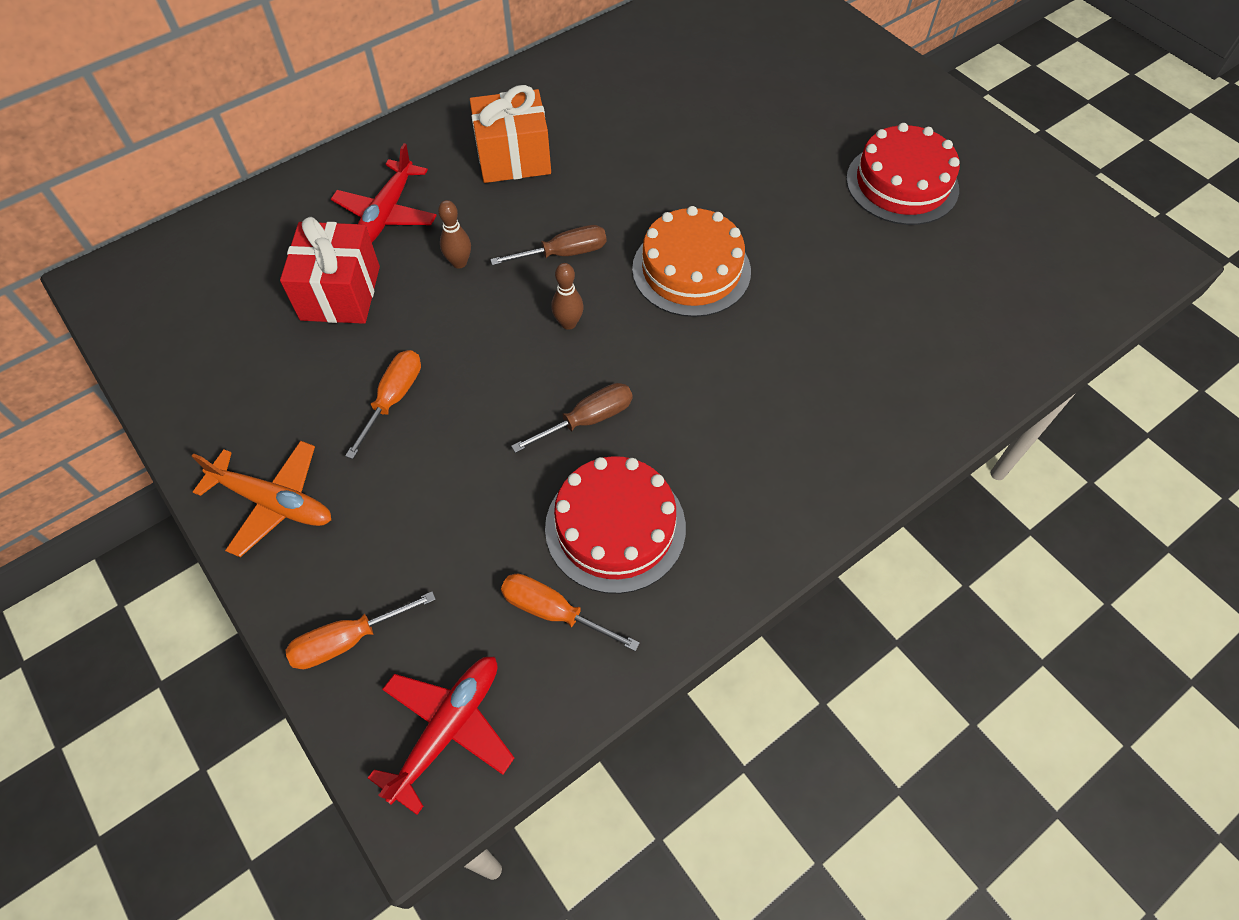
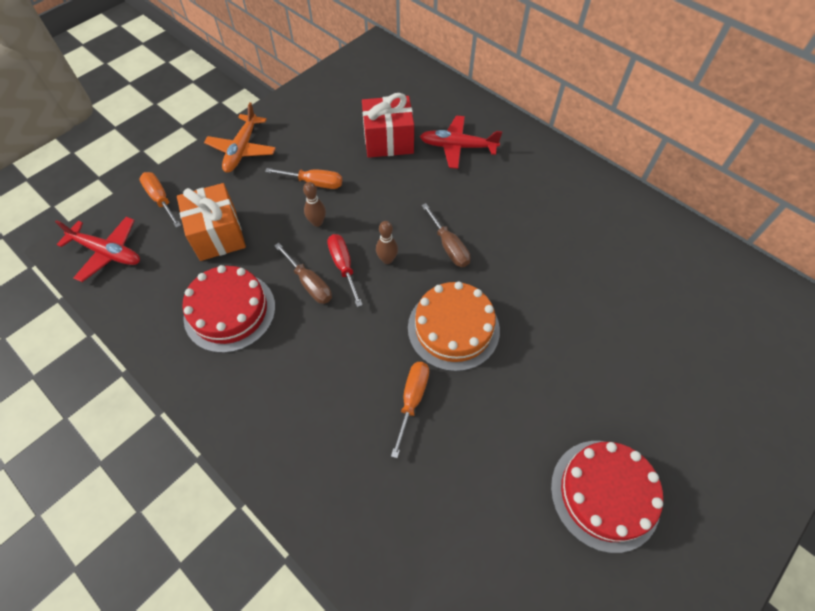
camera: 80 degrees right, 0 degrees up
brown bowling pin [438,200,471,269] -> brown bowling pin moved to [303,182,326,227]
orange gift [470,85,551,183] -> orange gift moved to [177,183,246,261]
orange screwdriver [501,574,640,651] -> orange screwdriver moved to [391,362,429,458]
none -> red screwdriver [327,234,363,307]

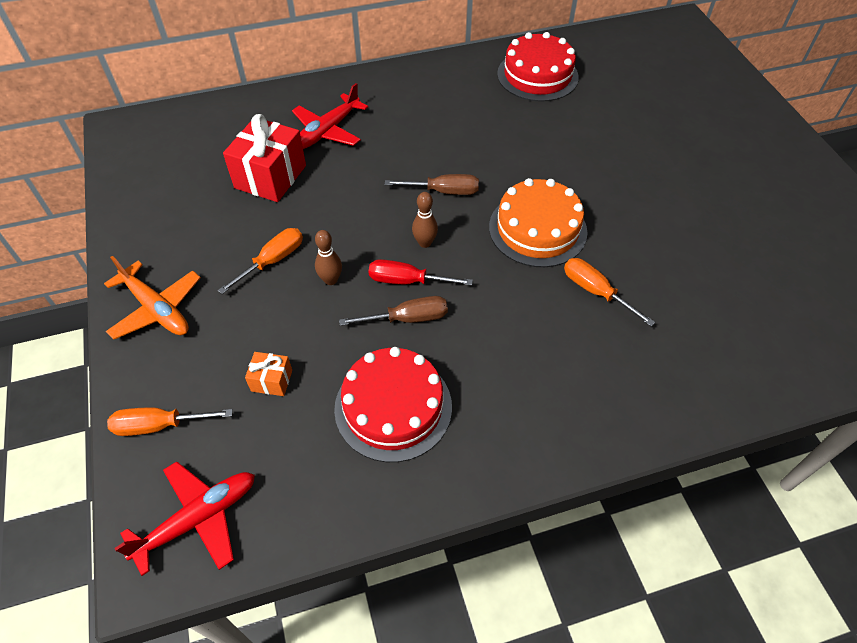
camera: 60 degrees left, 5 degrees down
orange gift [177,183,246,261] -> orange gift [245,352,292,396], size x0.48
red cake [551,441,663,553] -> red cake moved to [497,32,579,102]

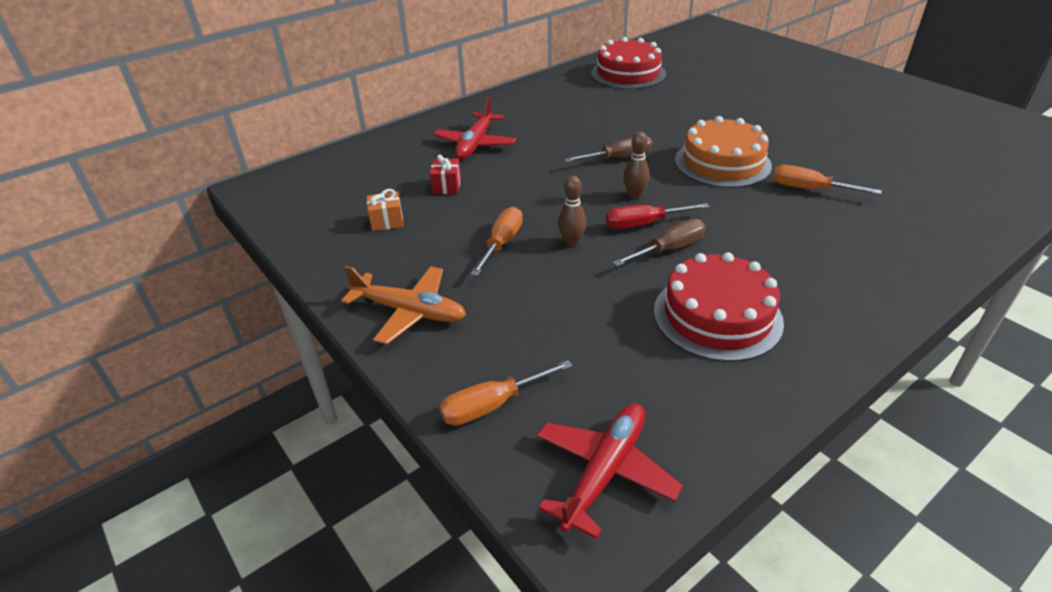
camera: 20 degrees left, 15 degrees down
red gift [223,114,306,202] -> red gift [430,154,461,194], size x0.48
orange gift [245,352,292,396] -> orange gift moved to [367,189,404,231]

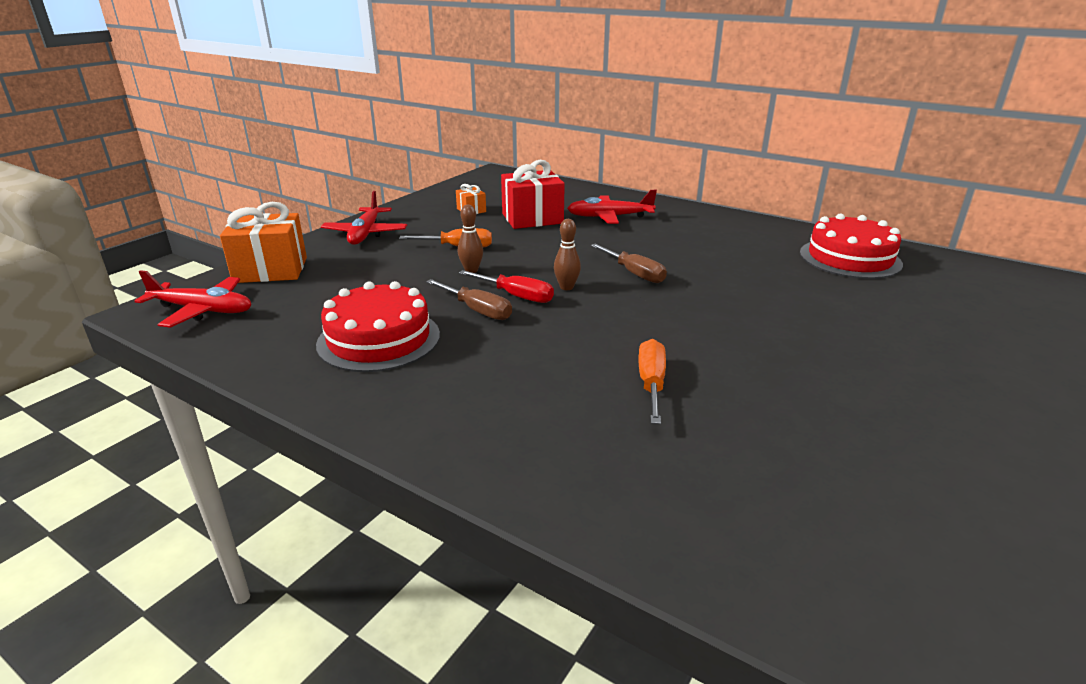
camera: 70 degrees right, 10 degrees down
orange plane [341,266,466,344] -> red plane [321,191,407,245]
red gift [430,154,461,194] -> red gift [501,160,565,229], size x2.06
orange screwdriver [439,360,573,426] -> orange gift [220,202,307,283]
red screwdriver [606,203,710,229] -> red screwdriver turned 150 degrees clockwise [459,270,554,303]
orange cake [675,116,772,188] -> none

